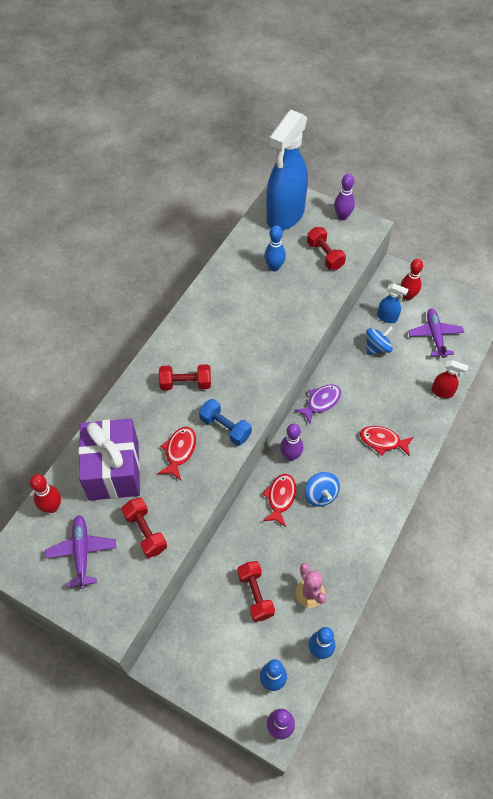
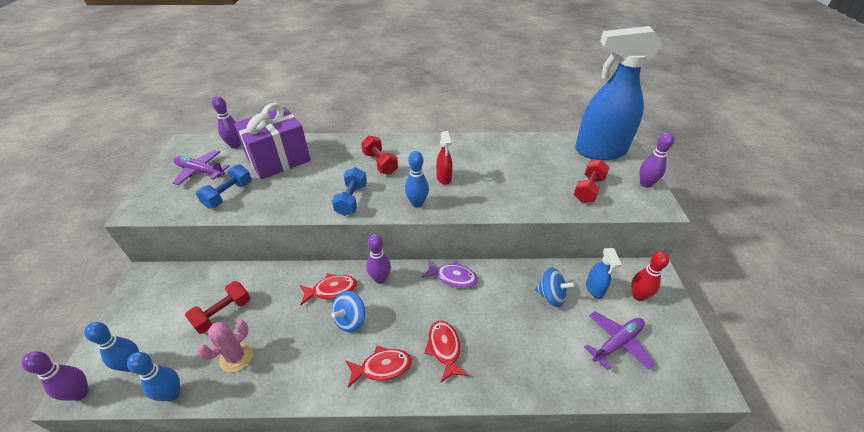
camera: 60 degrees right, 15 degrees down
red bowling pin [30,474,61,513] -> purple bowling pin [212,96,241,148]
purple plane [45,515,116,589] -> purple plane turned 120 degrees counterclockwise [173,150,230,185]
red dumbbell [121,498,167,558] -> blue dumbbell [196,164,252,208]
red fish [157,427,196,480] -> red fish moved to [345,346,412,388]
blue bowling pin [264,225,286,271] -> blue bowling pin moved to [405,151,429,208]
red spray bottle [431,360,468,398] -> red spray bottle moved to [436,131,453,185]

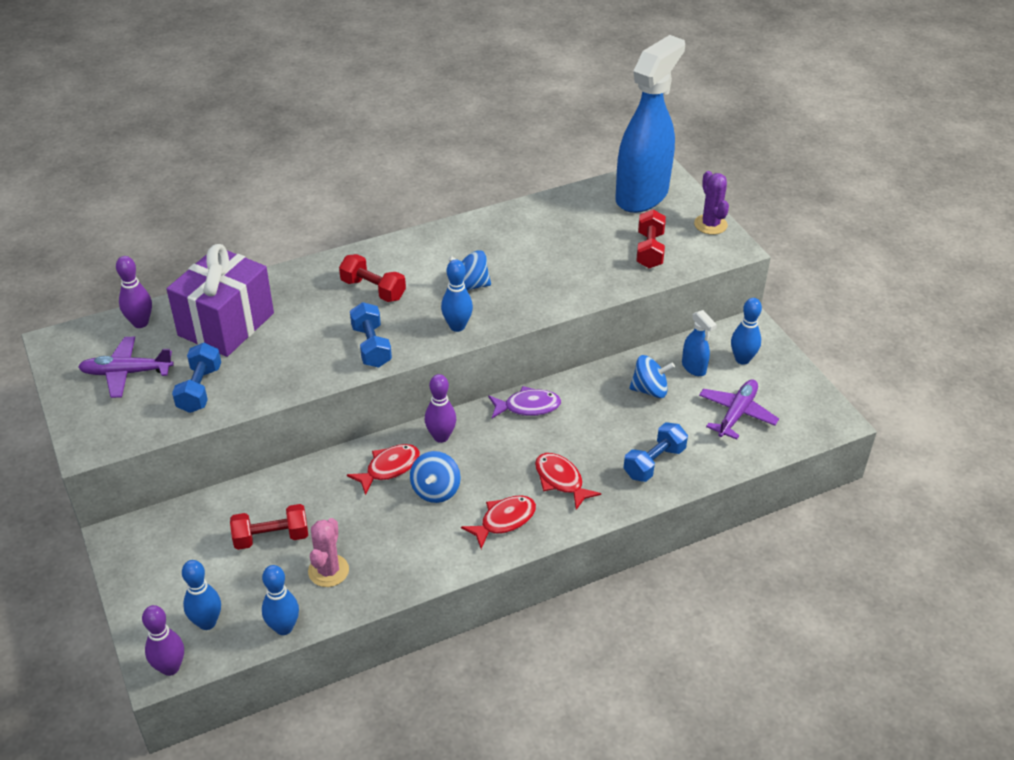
camera: 25 degrees left, 0 degrees up
red dumbbell [185,281,250,334] -> red dumbbell turned 60 degrees clockwise [230,504,308,550]
red spray bottle [436,131,453,185] -> blue spinning top [448,250,491,291]
blue spray bottle [575,26,663,160] -> blue spray bottle turned 150 degrees clockwise [615,35,685,213]
red bowling pin [631,251,669,301] -> blue bowling pin [731,298,762,365]
purple bowling pin [640,132,674,188] -> purple cactus [694,171,729,235]
none -> blue dumbbell [624,422,688,482]

